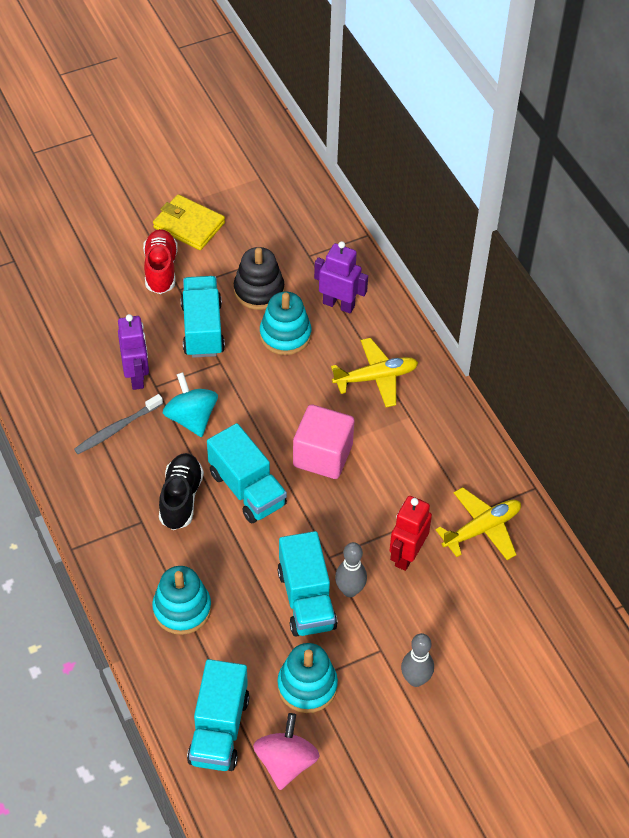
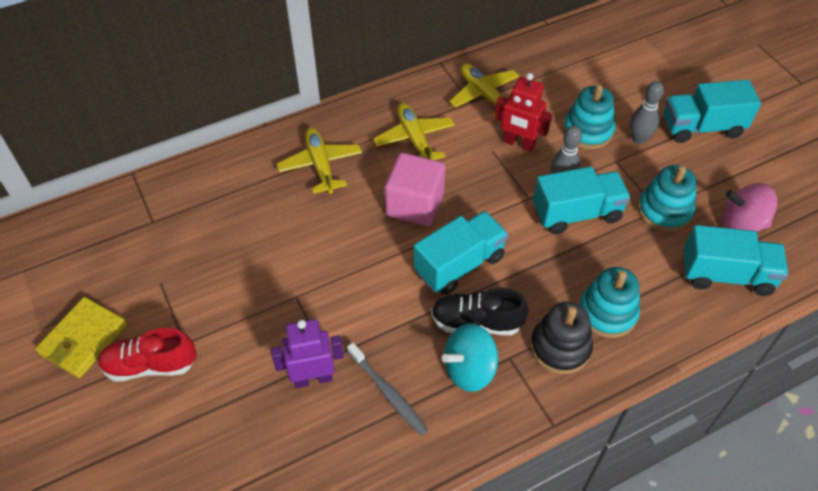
camera: 90 degrees left, 0 degrees up
turquoise spinning top [163,372,218,437] -> turquoise spinning top moved to [442,324,498,392]
turquoise truck [180,276,225,358] -> turquoise truck moved to [664,80,761,143]
black stacking toy [234,247,284,310] -> black stacking toy moved to [530,302,593,374]
turquoise stacking toy [260,292,311,355] -> turquoise stacking toy moved to [563,84,615,149]
purple robot [314,241,368,314] -> none
none -> yellow plane [373,103,455,160]

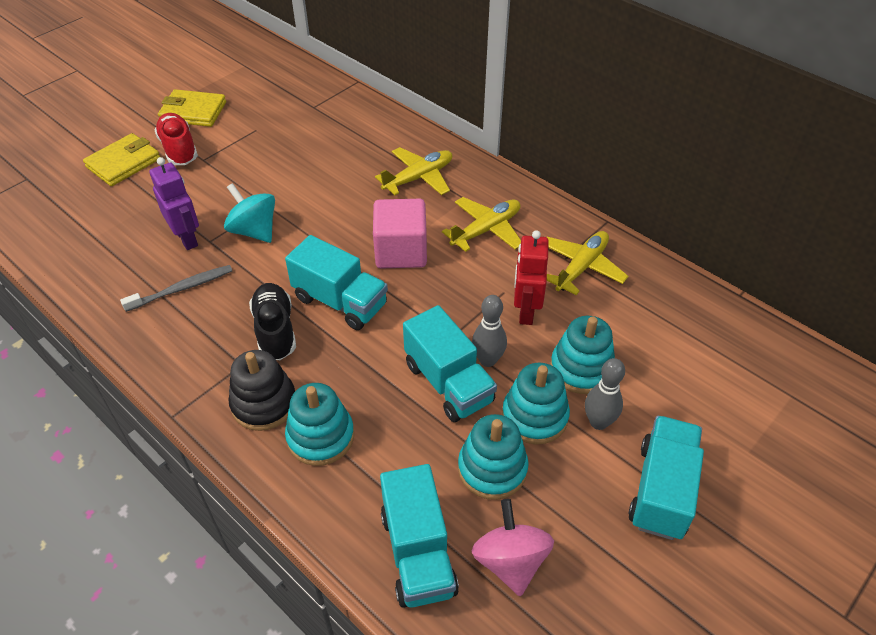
camera: 70 degrees right, 5 degrees down
grey toothbrush [347,343,428,436] -> grey toothbrush turned 150 degrees counterclockwise [120,265,232,312]
turquoise spinning top [442,324,498,392] -> turquoise spinning top moved to [224,183,275,243]
turquoise truck [664,80,761,143] -> turquoise truck turned 45 degrees clockwise [628,416,704,540]
none -> yellow wallet [83,133,160,186]
none -> turquoise stacking toy [502,363,570,444]

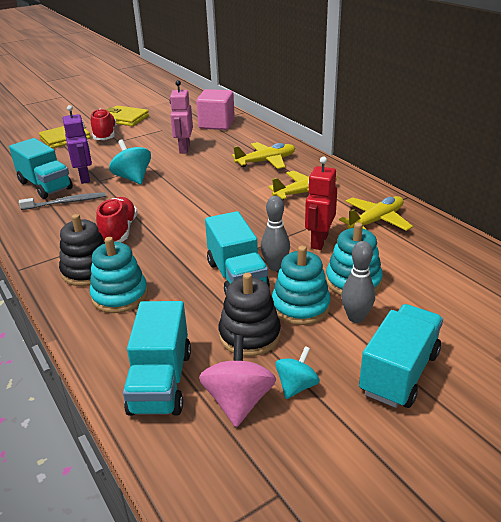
camera: 15 degrees right, 15 degrees down
black shoe [249,283,296,360] -> red shoe [96,197,137,242]
turquoise truck [285,235,388,330] -> turquoise truck moved to [9,138,73,199]
pink cube [373,199,427,268] -> pink cube moved to [196,89,235,130]
turquoise stacking toy [458,414,529,500] -> black stacking toy [219,273,281,356]
none -> pink robot [170,80,193,154]
none -> turquoise spinning top [275,346,320,399]

